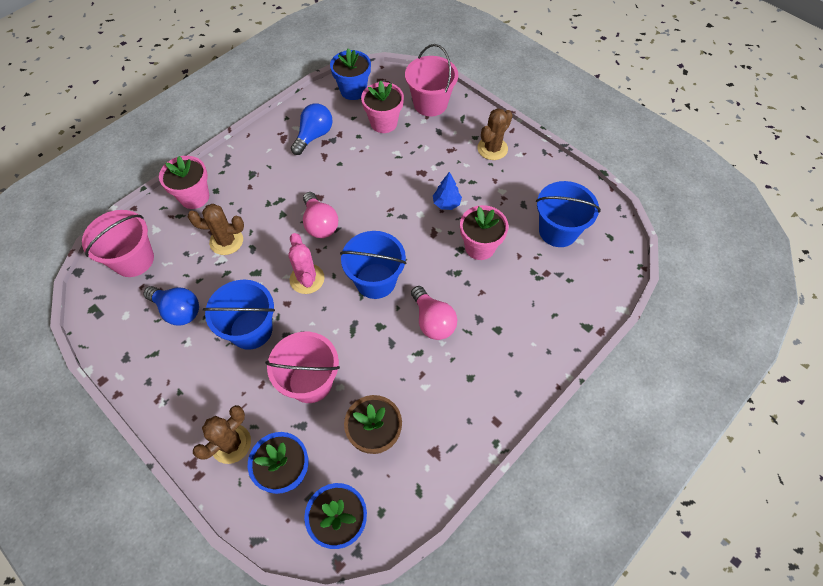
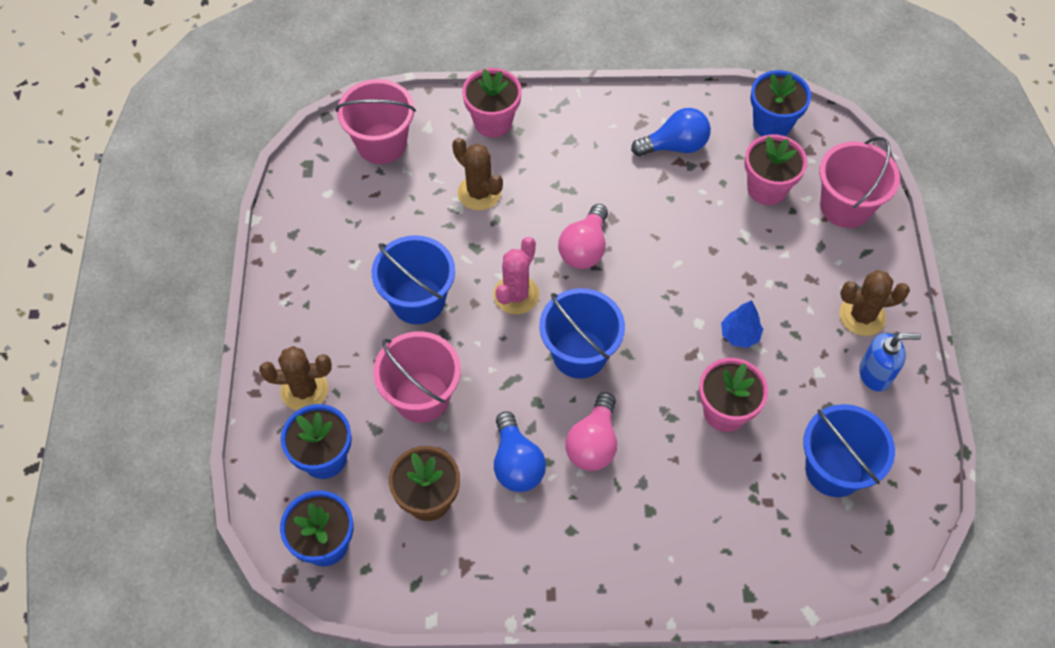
camera: 45 degrees right, 0 degrees up
blue light bulb [143,286,199,325] -> blue light bulb moved to [494,411,546,492]
none -> blue soap dispenser [859,333,921,392]

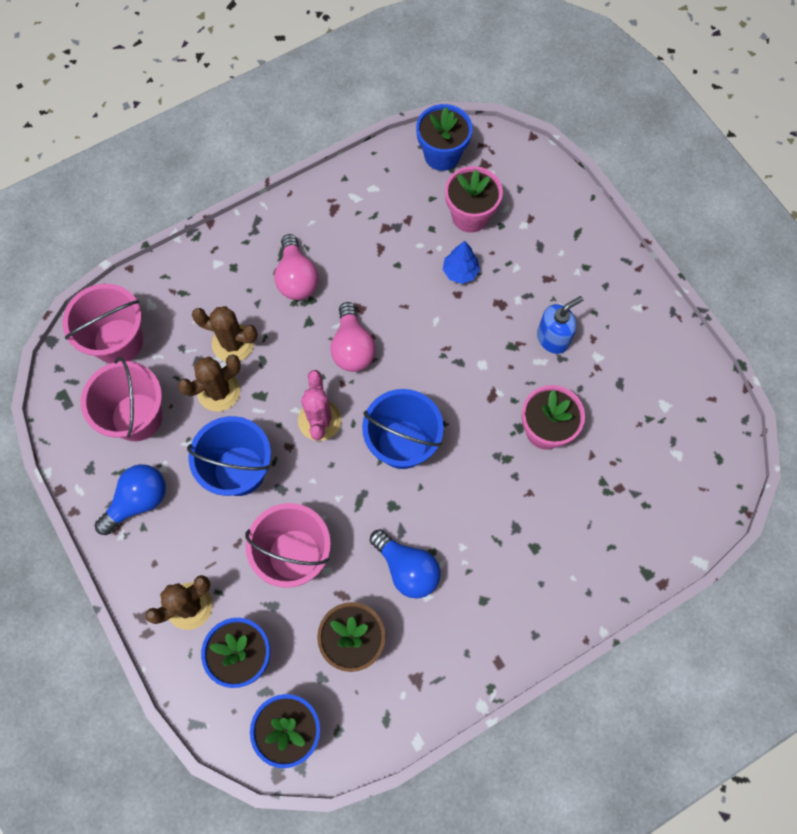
camera: 30 degrees left, 10 degrees up
pink flower pot [462,68,522,137] -> none
pink light bulb [565,392,617,471] -> pink light bulb moved to [274,234,319,300]
blue light bulb [631,108,711,156] -> blue light bulb moved to [95,464,166,535]
blue tree [721,300,763,348] -> blue tree moved to [443,241,480,284]
blue bucket [803,404,895,497] -> none
pink bucket [819,137,900,228] -> pink bucket moved to [81,357,163,441]
brown cactus [839,270,910,336] -> brown cactus moved to [178,355,241,411]
blue soap dispenser [859,333,921,392] -> blue soap dispenser moved to [537,296,583,354]

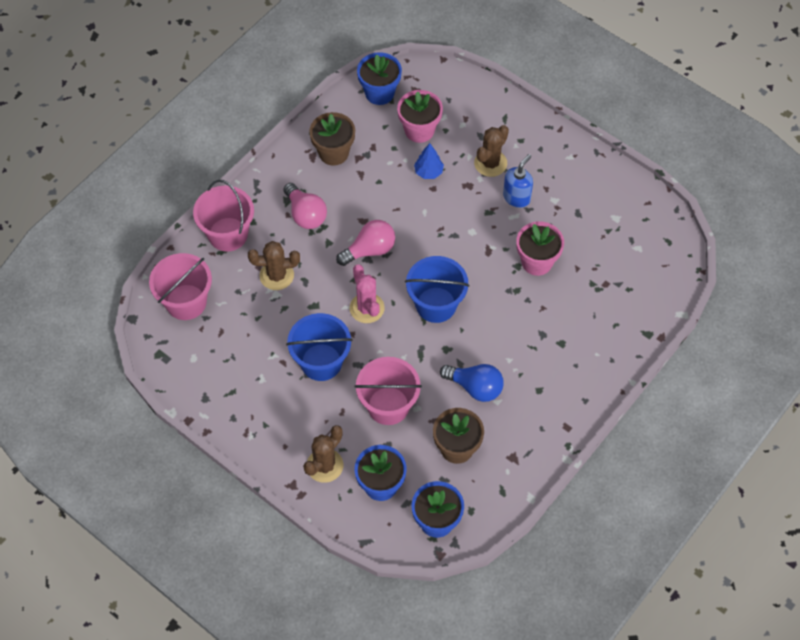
camera: 20 degrees left, 10 degrees down
pink bucket [81,357,163,441] -> pink bucket moved to [193,180,254,252]
blue light bulb [95,464,166,535] -> none
brown cactus [178,355,241,411] -> brown cactus moved to [474,125,509,177]
pink light bulb [330,302,376,372] -> pink light bulb turned 90 degrees counterclockwise [336,220,395,266]
none -> brown flower pot [309,112,355,165]

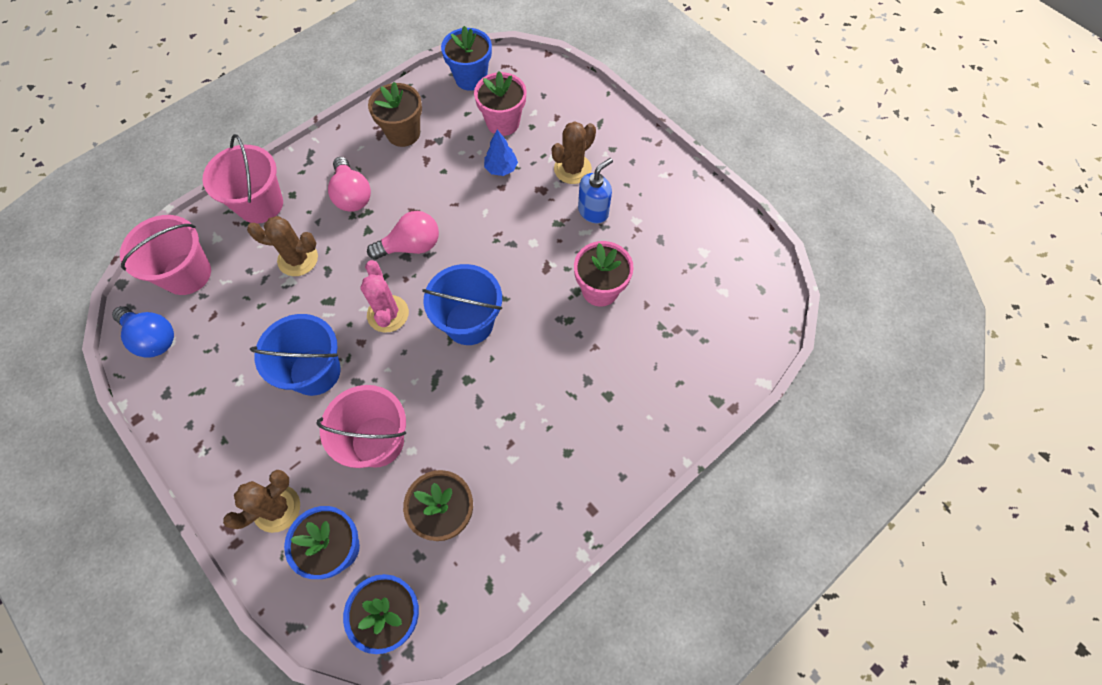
camera: 10 degrees right, 5 degrees up
blue light bulb [440,364,504,402] -> blue light bulb moved to [112,306,174,358]

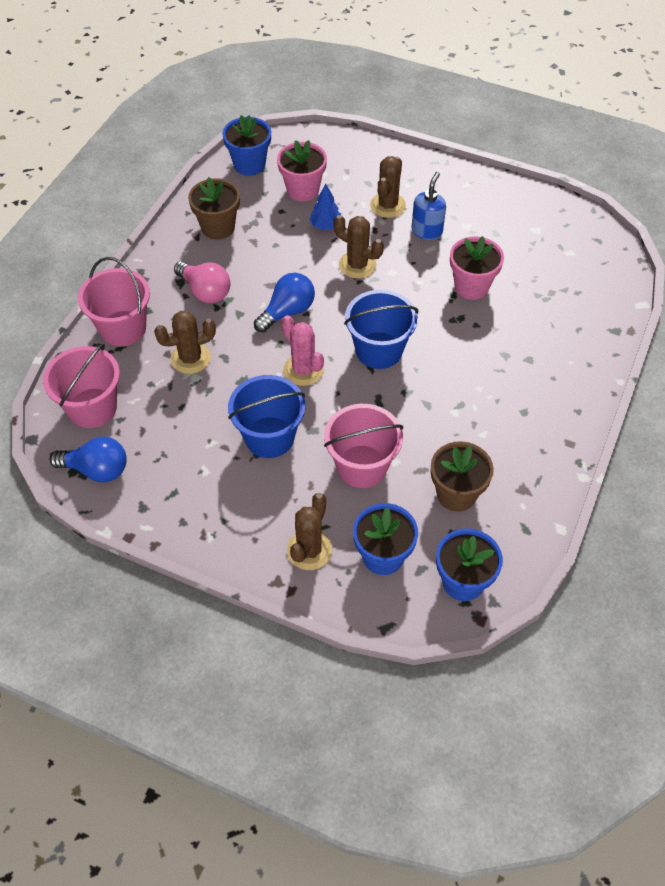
camera: 25 degrees left, 10 degrees down
pink light bulb [367,211,439,260] -> blue light bulb [254,273,315,332]
none -> brown cactus [334,215,384,279]

